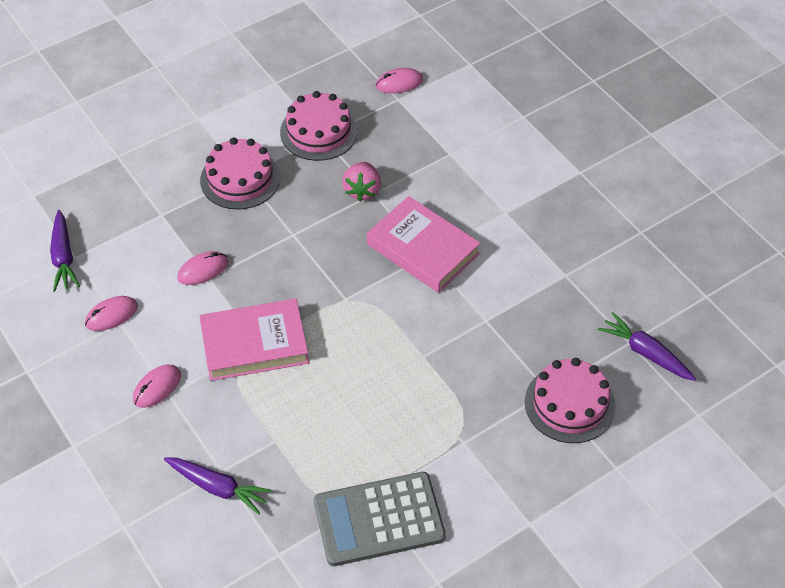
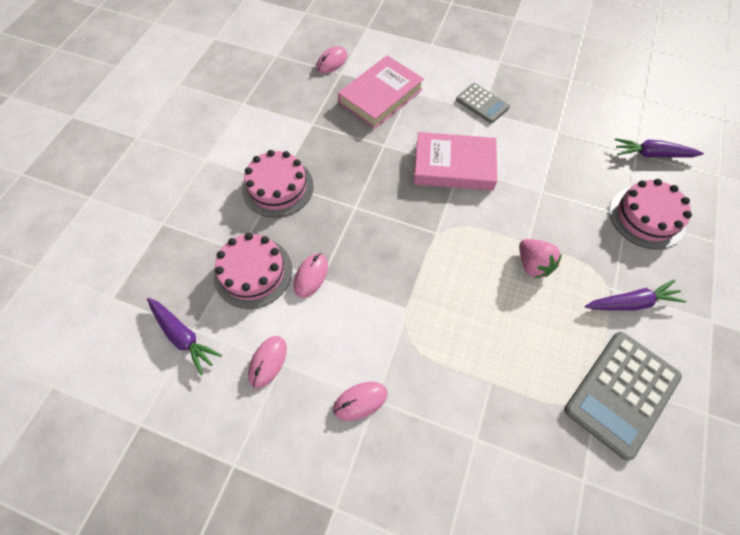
camera: 35 degrees left, 10 degrees up
pink mouse [133,364,181,408] -> pink mouse turned 60 degrees clockwise [333,382,388,421]
purple carrot [164,457,272,515] -> purple carrot moved to [585,280,686,311]
pink book [199,299,309,381] -> pink book moved to [338,55,424,129]
pink cake [280,91,358,161] -> pink cake moved to [213,232,292,309]
pink strawberry [342,162,381,202] -> pink strawberry moved to [519,239,562,278]
none -> grey calculator [456,83,510,124]

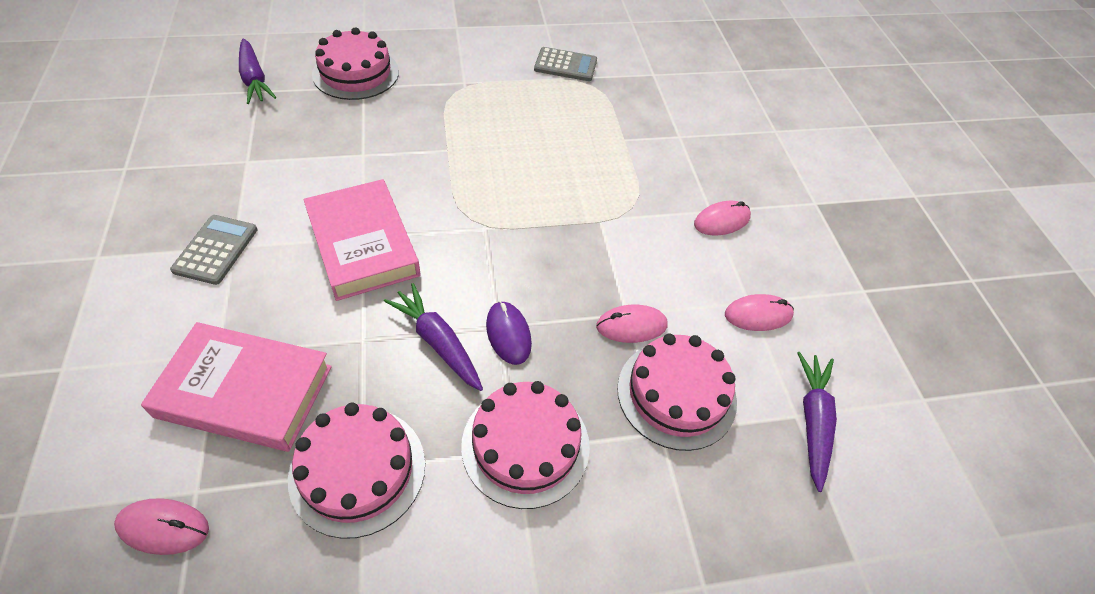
camera: 125 degrees left, 10 degrees down
pink mouse [333,382,388,421] -> pink mouse turned 60 degrees counterclockwise [694,201,751,236]
pink strawberry [519,239,562,278] -> none
grey calculator [564,332,682,460] -> grey calculator [534,47,597,81], size x0.58
purple carrot [585,280,686,311] -> purple carrot moved to [384,283,483,391]
none -> pink cake [288,403,425,539]
none -> purple mouse [486,301,532,365]

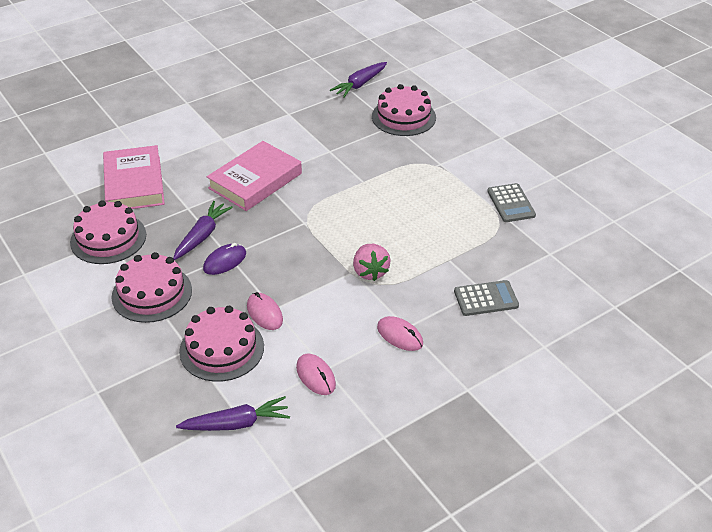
camera: 70 degrees right, 10 degrees down
pink mouse [114,498,209,555] -> none
grey calculator [170,215,257,285] -> grey calculator moved to [454,280,519,316]
none -> pink strawberry [353,244,391,281]

